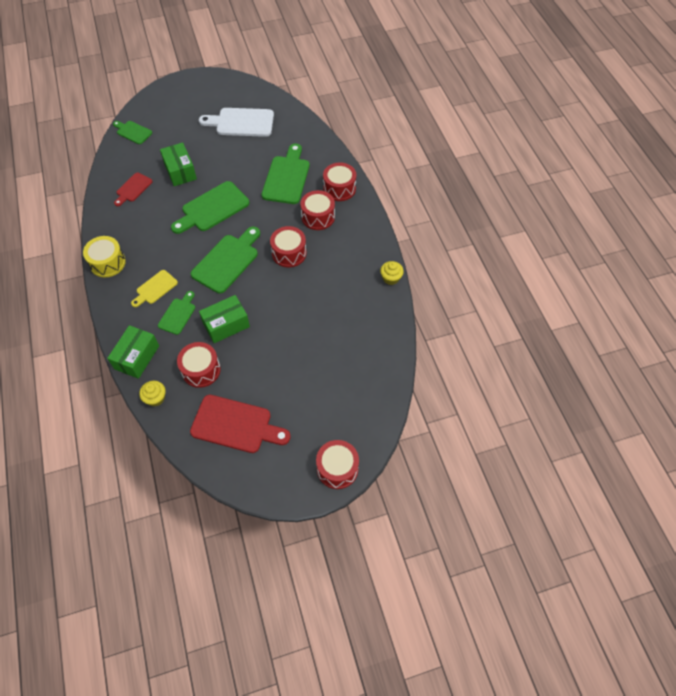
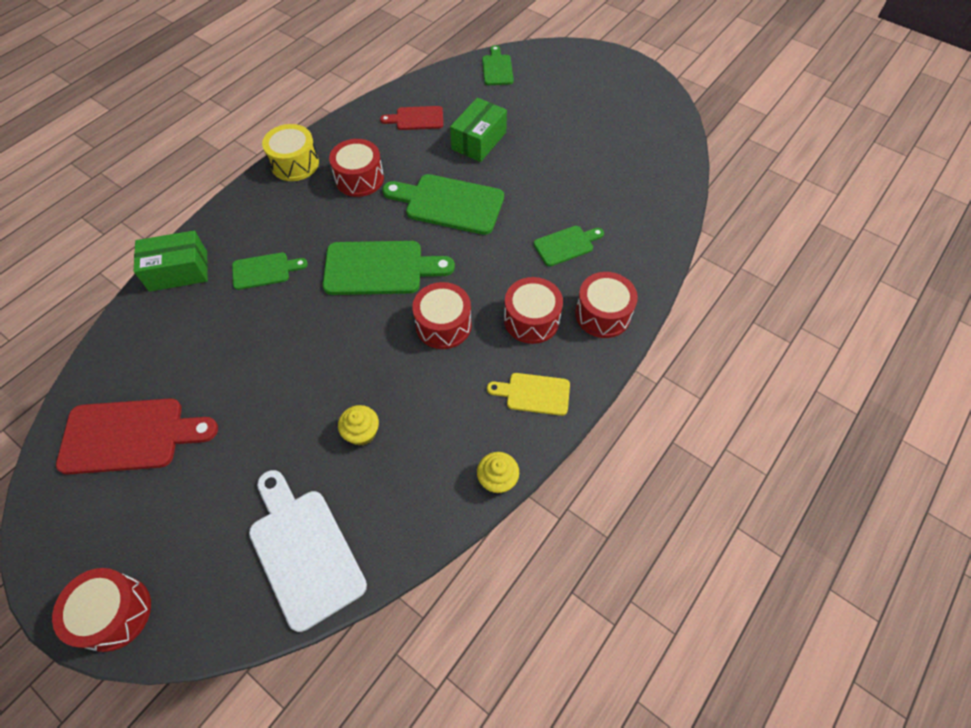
camera: 55 degrees right, 0 degrees up
yellow cutting board [131,270,178,307] -> yellow cutting board moved to [487,373,570,416]
yellow cupcake [139,381,166,407] -> yellow cupcake moved to [338,405,379,446]
red drum [177,342,221,388] -> red drum moved to [329,139,384,197]
red cutting board [190,395,291,453] -> red cutting board turned 75 degrees counterclockwise [56,398,218,475]
white cutting board [199,108,274,137] -> white cutting board moved to [249,470,367,632]
green box [199,295,250,343] -> none
green cutting board [262,143,310,204] -> green cutting board [534,226,604,266], size x0.57

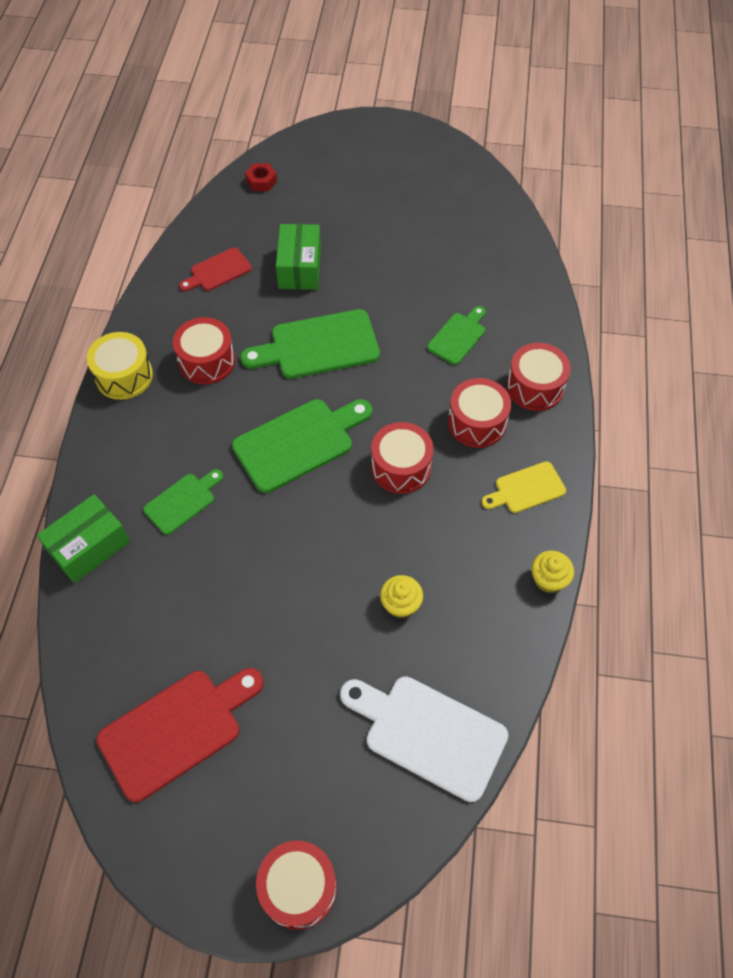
camera: 30 degrees left, 0 degrees up
green cutting board [482,45,514,85] -> red nut [245,163,277,191]

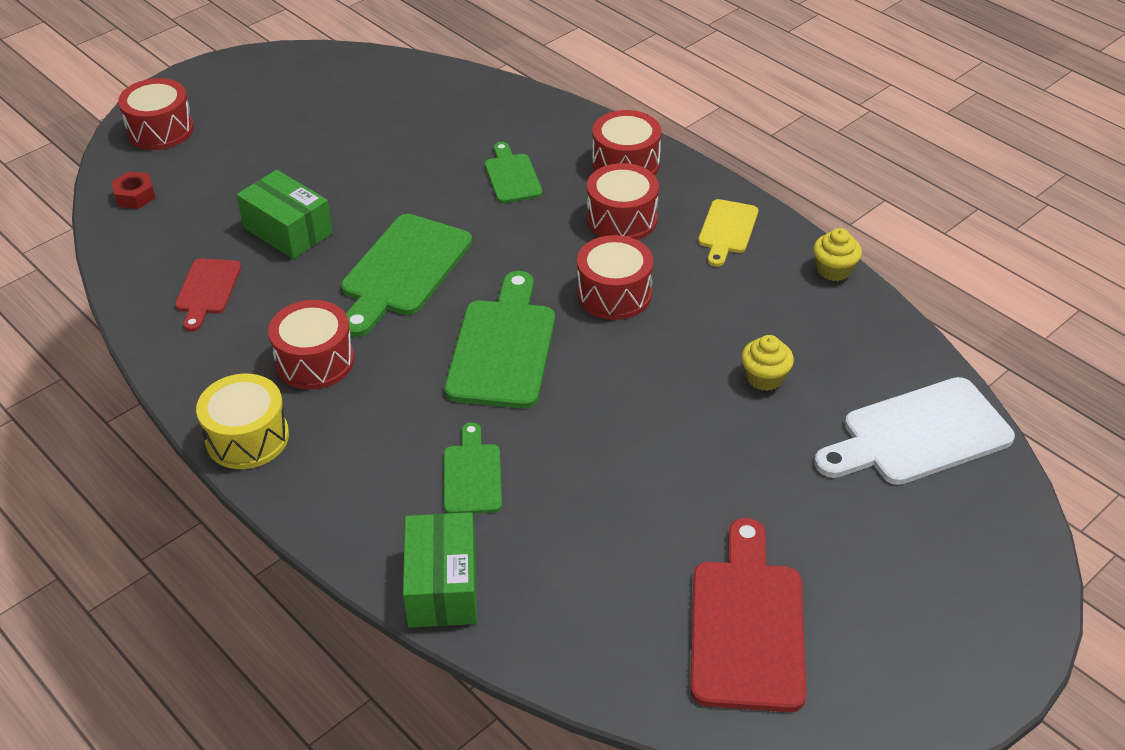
camera: 50 degrees left, 15 degrees down
red drum [256,841,337,930] -> red drum moved to [118,78,194,150]

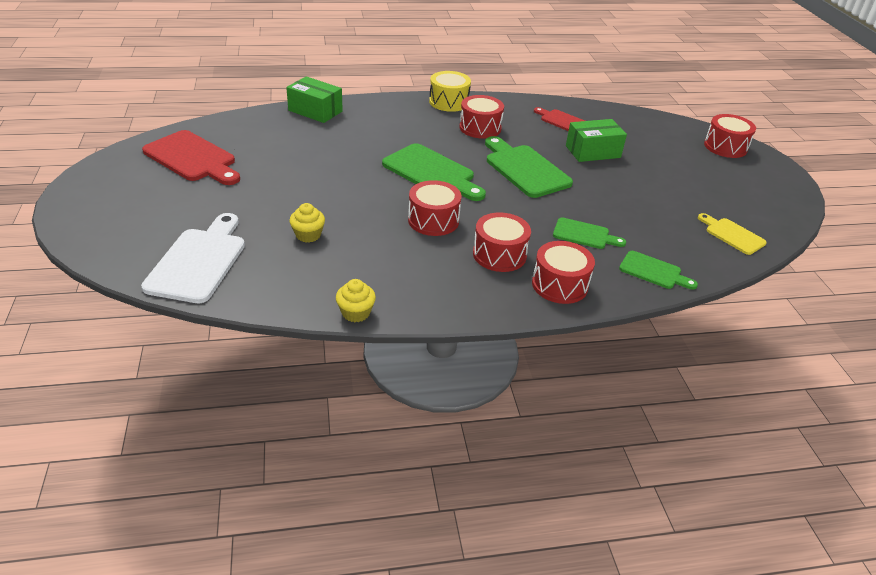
camera: 120 degrees right, 5 degrees down
red nut [112,171,156,209] -> none
green cutting board [444,422,502,514] -> green cutting board moved to [619,251,698,290]
yellow cutting board [698,199,758,267] -> yellow cutting board moved to [698,213,767,255]

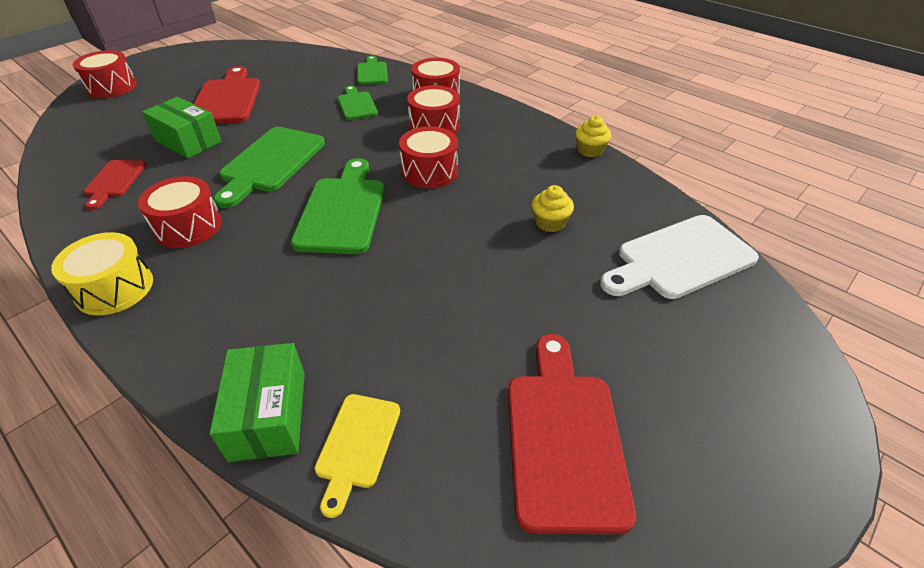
camera: 125 degrees left, 5 degrees up
yellow cutting board [698,213,767,255] -> yellow cutting board moved to [315,394,400,518]
none -> red cutting board [194,66,260,124]

